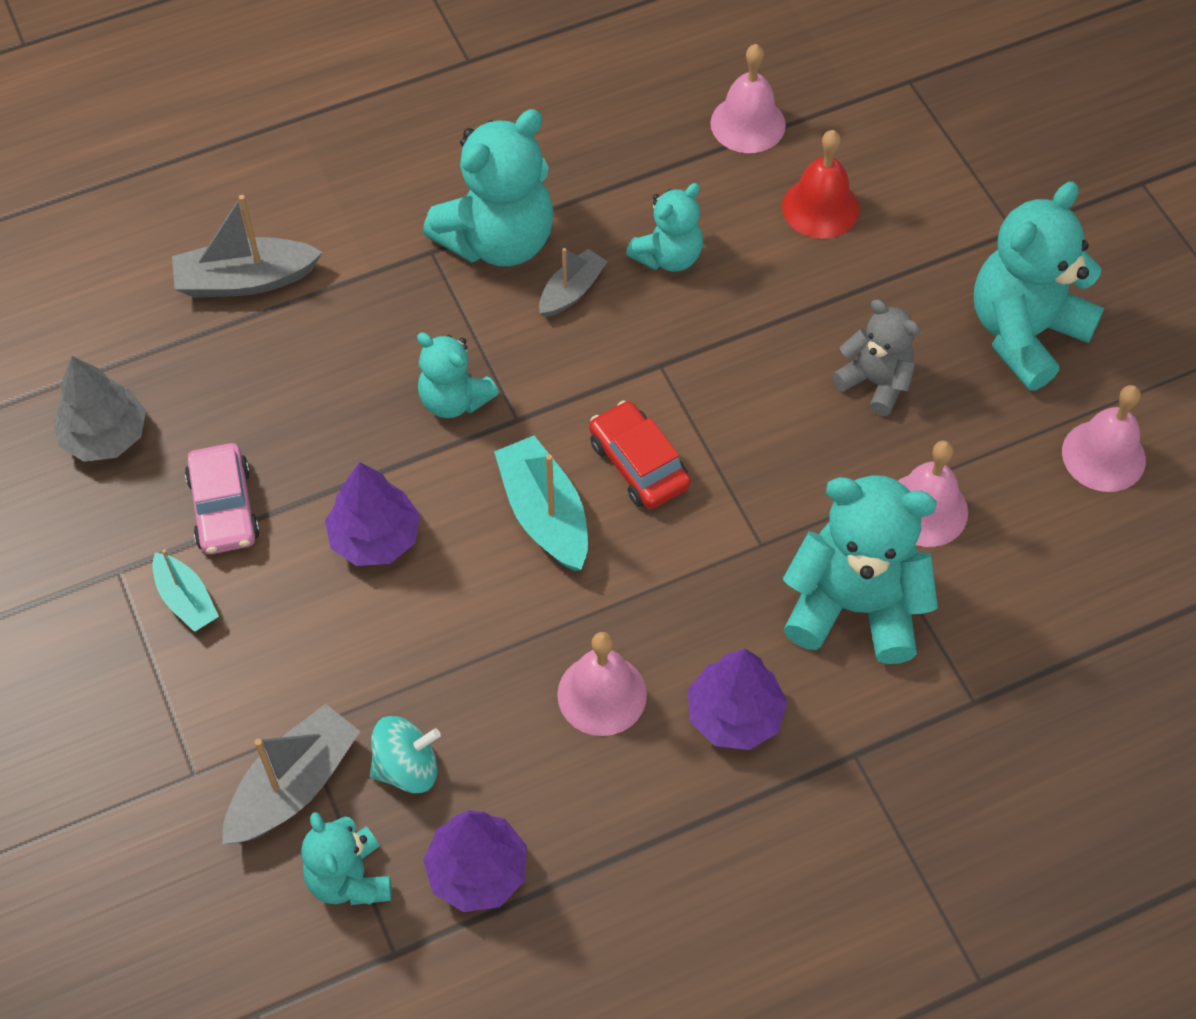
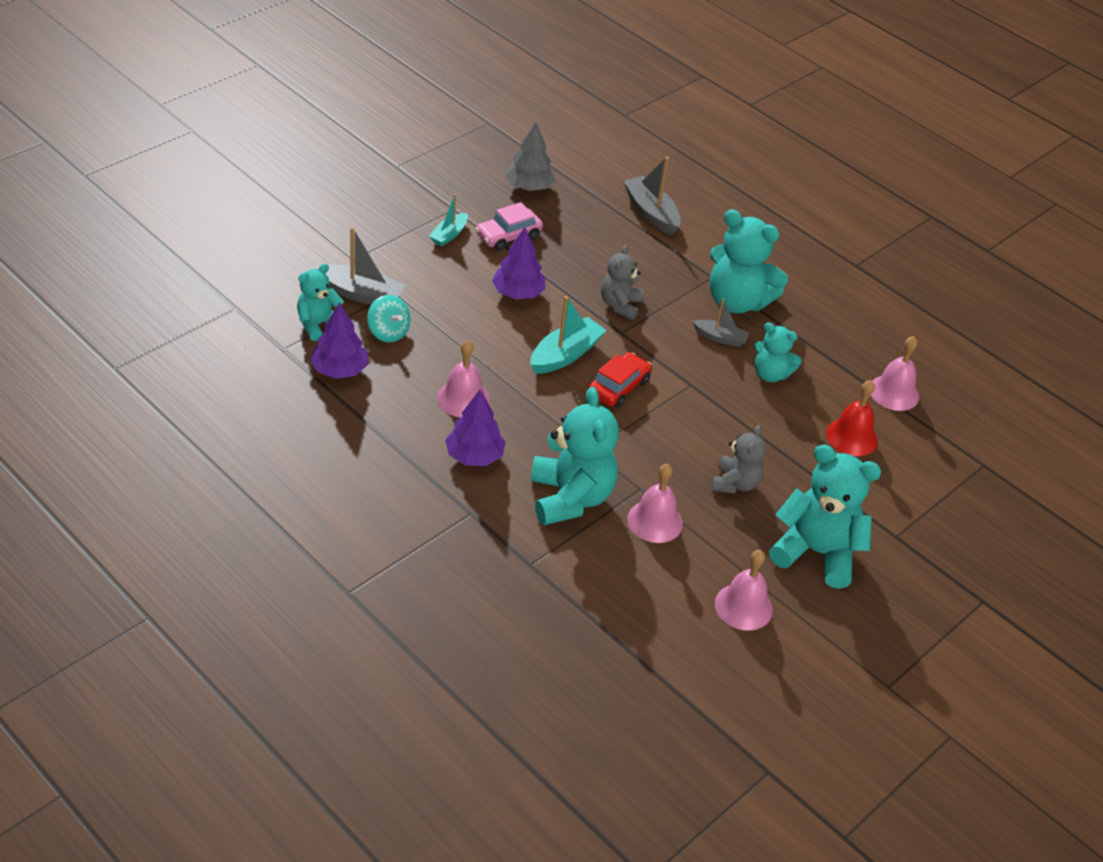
camera: 65 degrees right, 15 degrees down
turquoise teddy bear [417,332,499,418] -> grey teddy bear [601,245,643,320]

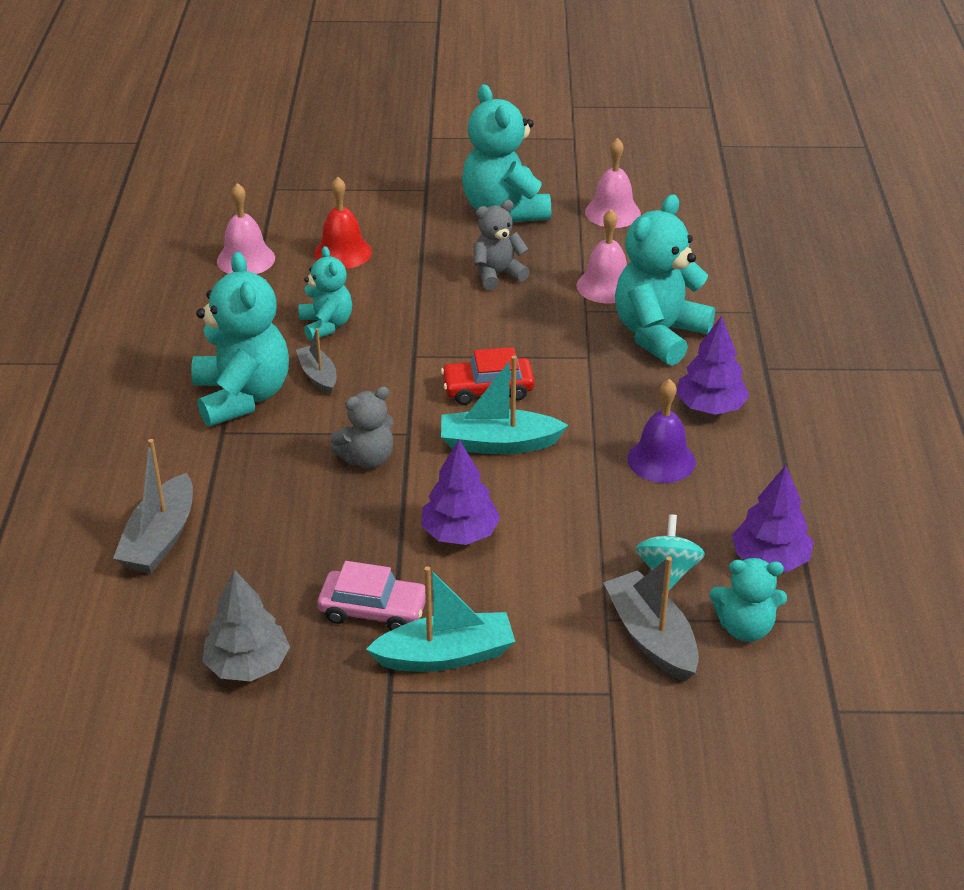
camera: 130 degrees left, 5 degrees down
turquoise boat [429,194,468,246] -> turquoise boat [366,566,515,672], size x1.62
pink bell [437,340,490,418] -> purple bell [627,379,696,483]

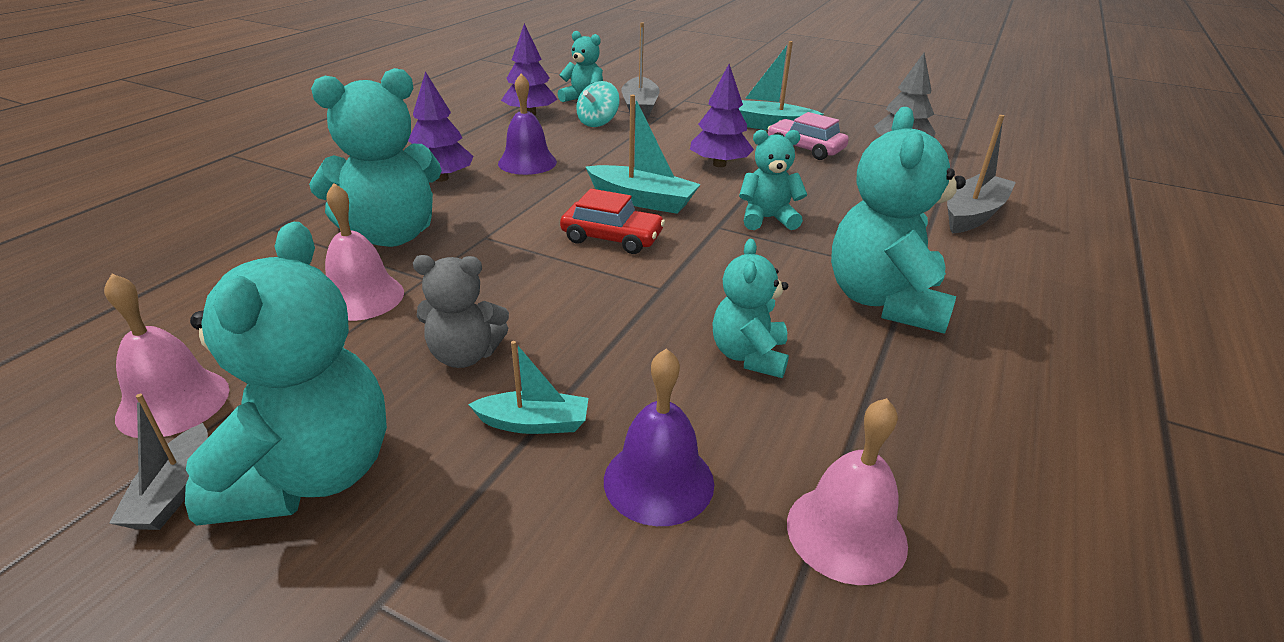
camera: 155 degrees left, 5 degrees down
grey boat [296,328,336,395] -> grey boat moved to [109,394,208,530]
red bell [314,177,372,269] -> purple bell [604,348,714,526]
grey teddy bear [330,387,394,469] -> turquoise teddy bear [739,130,807,230]
none -> turquoise boat [468,341,588,434]

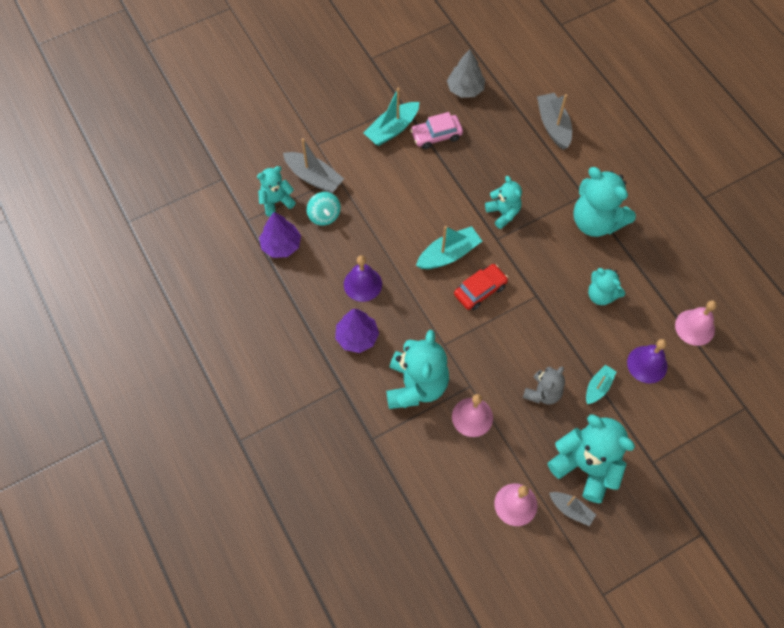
camera: 55 degrees left, 30 degrees up
purple tree [690,64,754,167] -> none
turquoise teddy bear [739,130,807,230] -> turquoise teddy bear turned 120 degrees clockwise [485,176,522,229]

